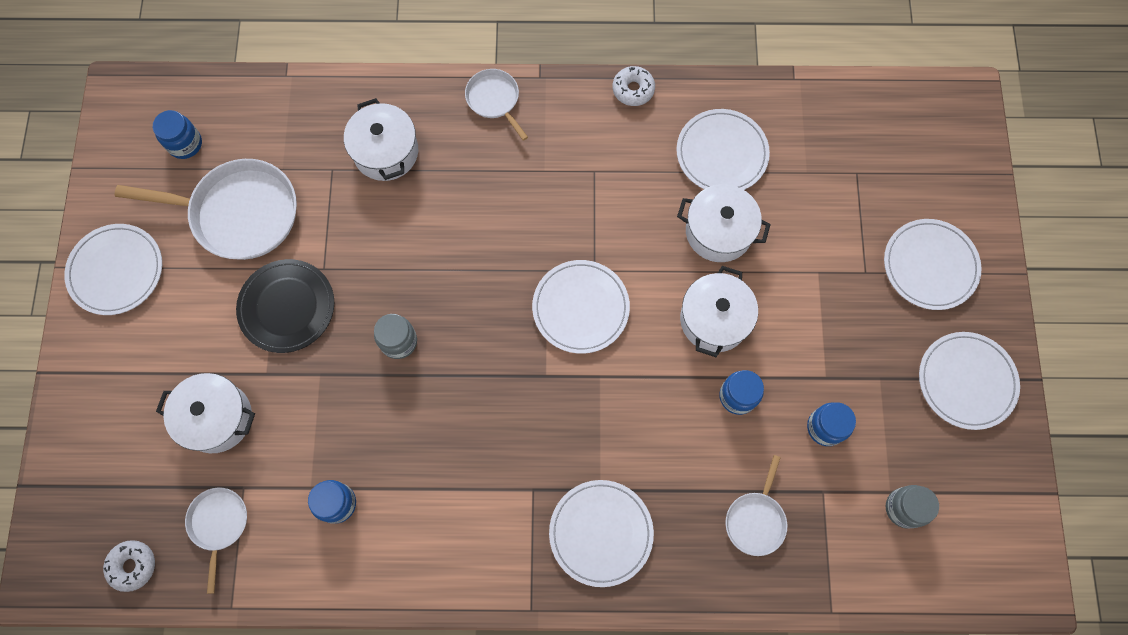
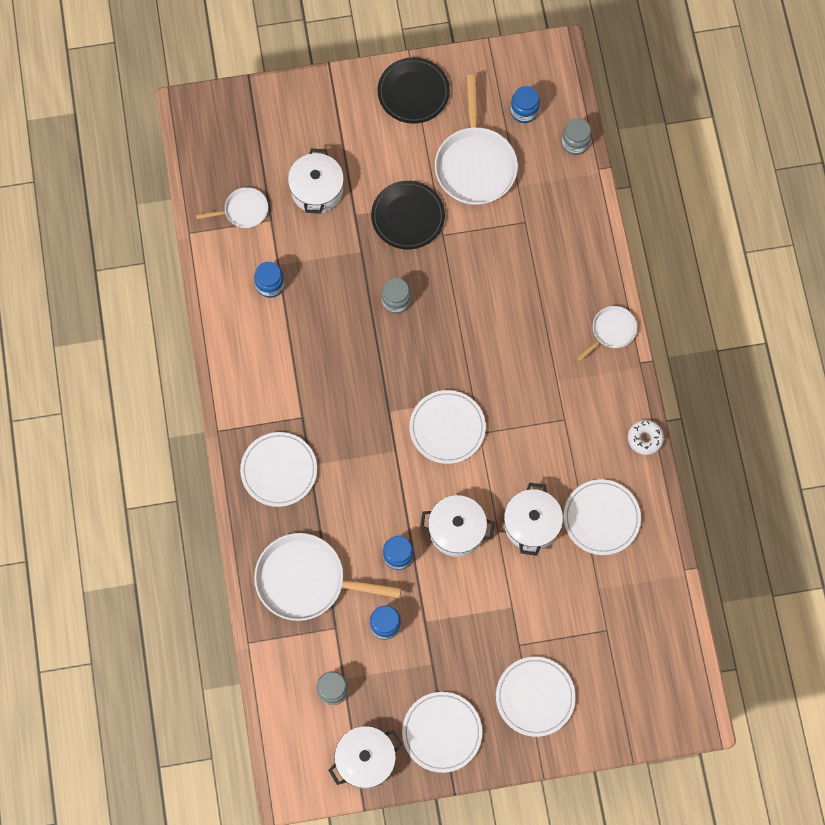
camera: 80 degrees right, 0 degrees up
white plate [64,224,162,315] -> black plate [378,57,450,124]
white donut [103,540,155,592] -> none
white pot [344,98,418,181] -> white pot moved to [328,726,402,789]
white pan [725,455,787,556] -> white pan [254,533,401,621], size x1.91
none -> grey jar [562,118,592,155]

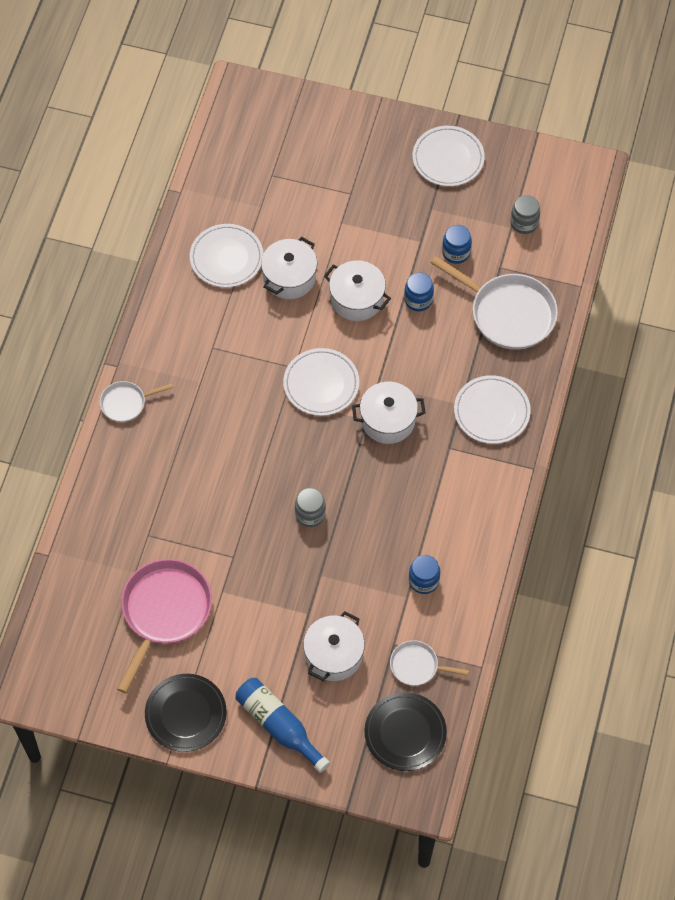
camera: 155 degrees left, 10 degrees down
white pot [328,726,402,789] -> white pot moved to [352,382,425,444]
black plate [371,181,445,249] -> black plate moved to [364,692,447,771]
white pan [435,75,518,205] -> pink pan [117,559,212,693]
white plate [496,657,576,737] -> none
blue jar [511,86,540,123] -> none
grey jar [562,118,592,155] -> none
white donut [628,420,664,455] -> none
none -> blue bottle [235,678,330,773]

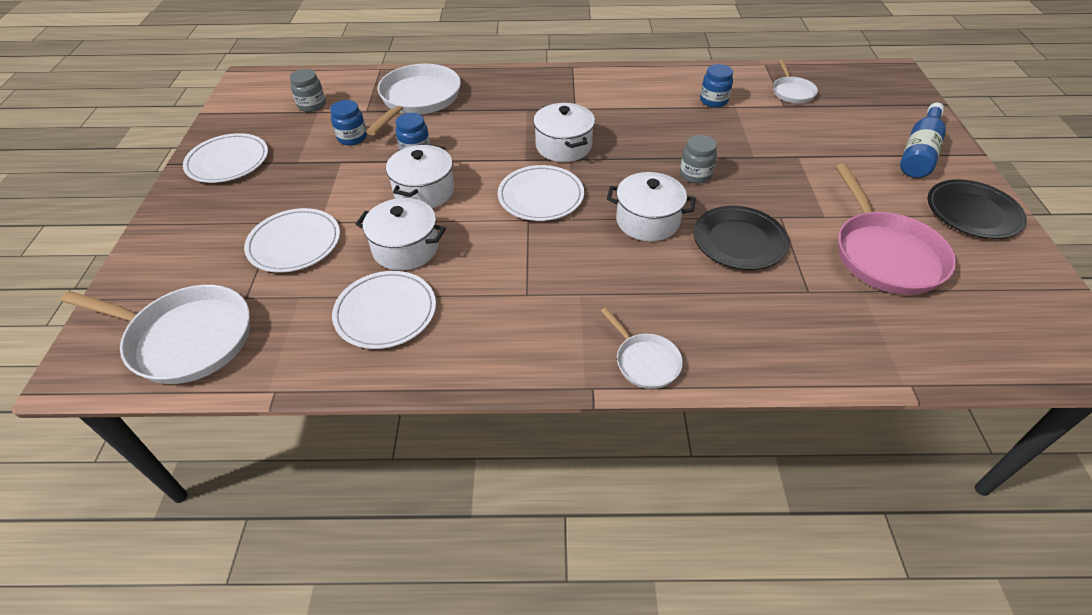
camera: 105 degrees left, 15 degrees down
pink pan [117,559,212,693] -> pink pan turned 105 degrees counterclockwise [836,164,956,295]
white pot [303,611,365,681] -> white pot moved to [607,172,696,241]
black plate [364,692,447,771] -> black plate moved to [694,206,789,270]
white plate [454,375,531,444] -> white plate moved to [244,208,340,273]
none -> white pan [61,285,250,384]

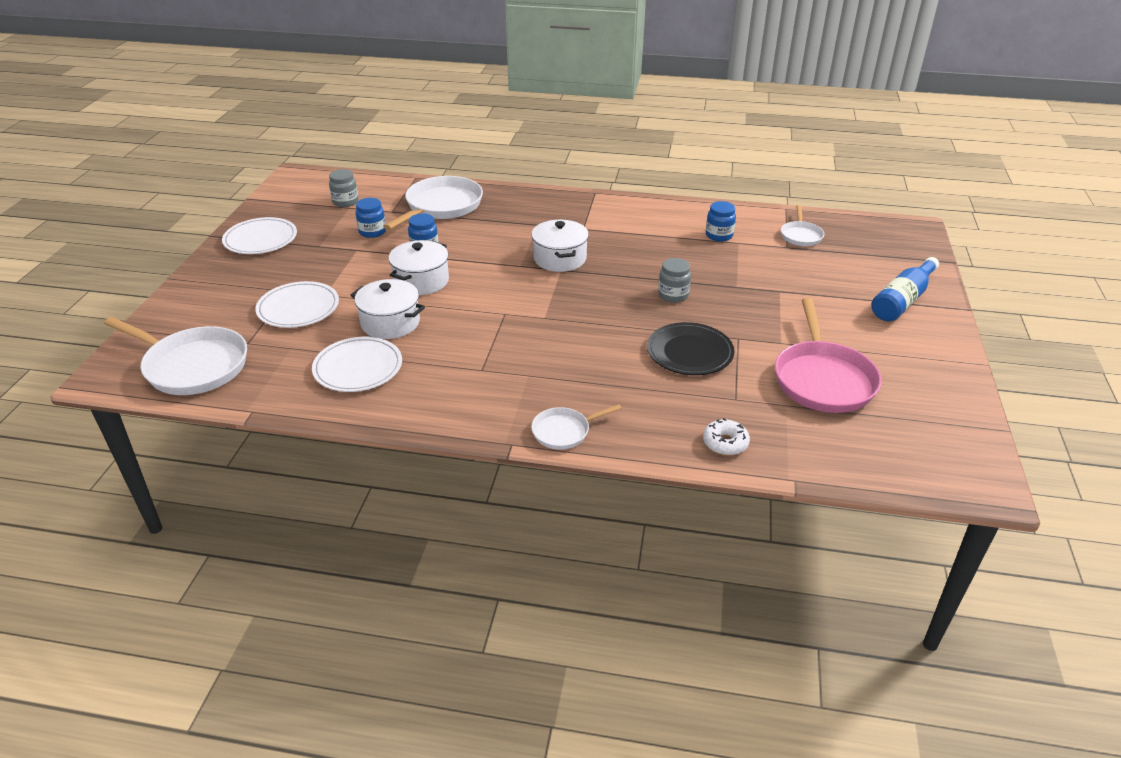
camera: 10 degrees right, 10 degrees down
white plate [498,165,584,221] -> none
white pan [601,308,683,389] -> white pan turned 90 degrees clockwise [531,404,622,450]
white pot [607,172,696,241] -> none
black plate [927,179,1027,239] -> none
none -> white donut [703,418,750,455]

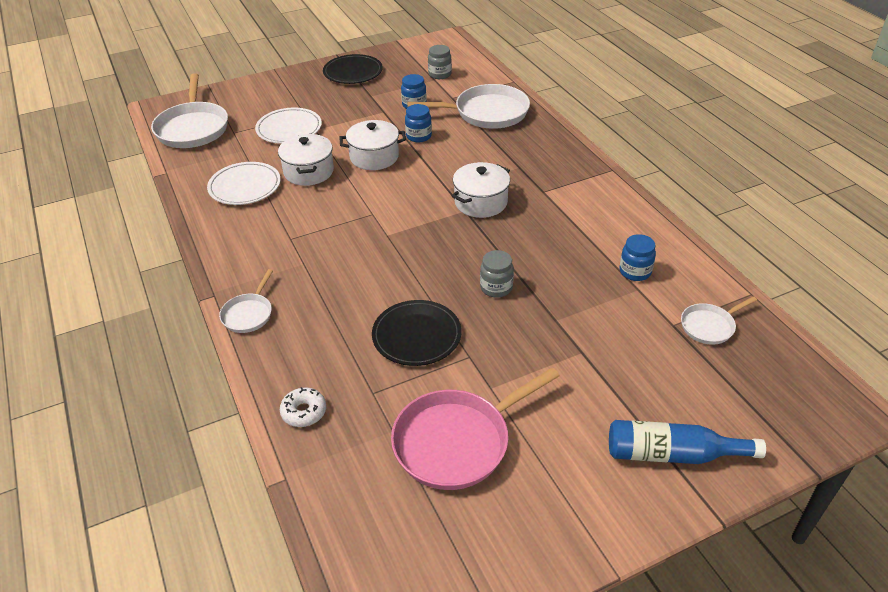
camera: 55 degrees right, 5 degrees up
white plate [222,217,297,254] -> black plate [323,54,383,84]
white pan [531,404,622,450] -> white pan turned 105 degrees counterclockwise [219,269,273,333]

